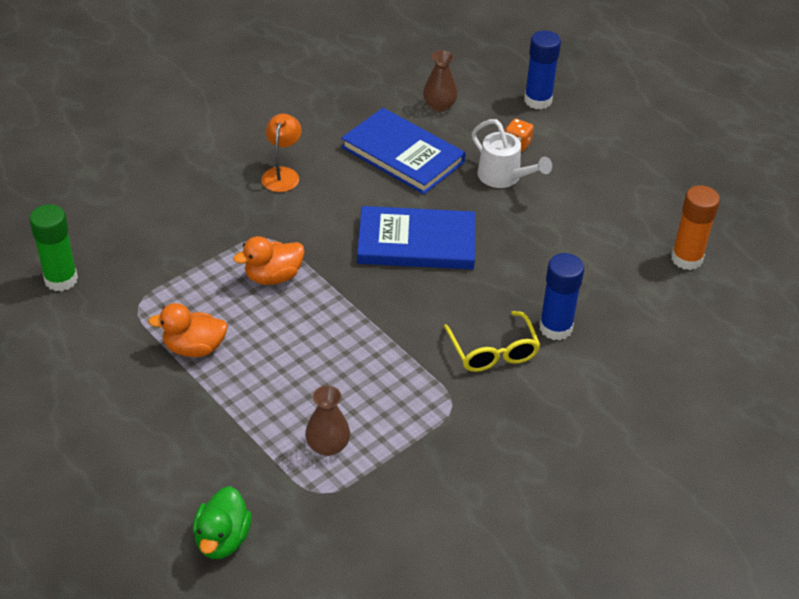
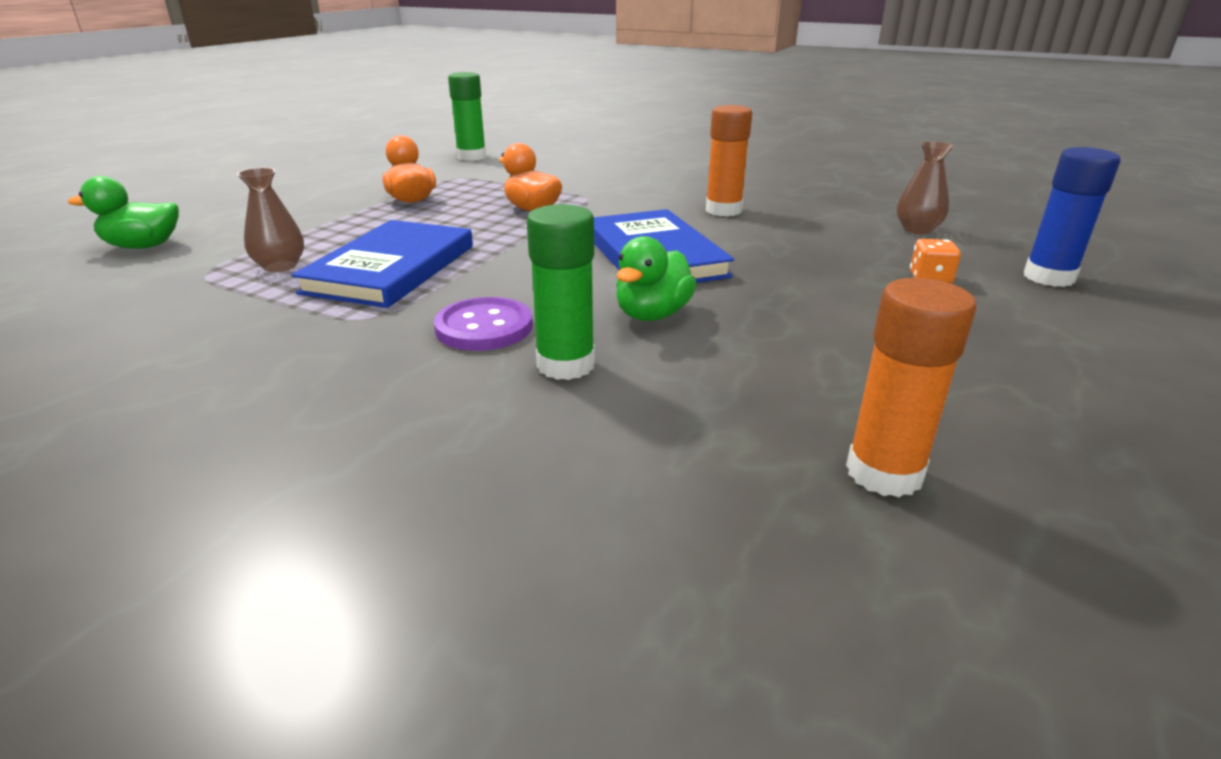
camera: 70 degrees right, 15 degrees down
orange lamp [261,114,302,192] -> none
blue book [341,108,466,194] -> blue book moved to [292,220,473,308]
yellow glasses [444,311,540,372] -> purple button [434,297,533,351]
white watering can [472,119,552,188] -> none
blue glue stick [539,253,584,340] -> green glue stick [527,204,595,380]
none -> green duck [616,236,696,321]
none -> orange glue stick [706,105,752,216]

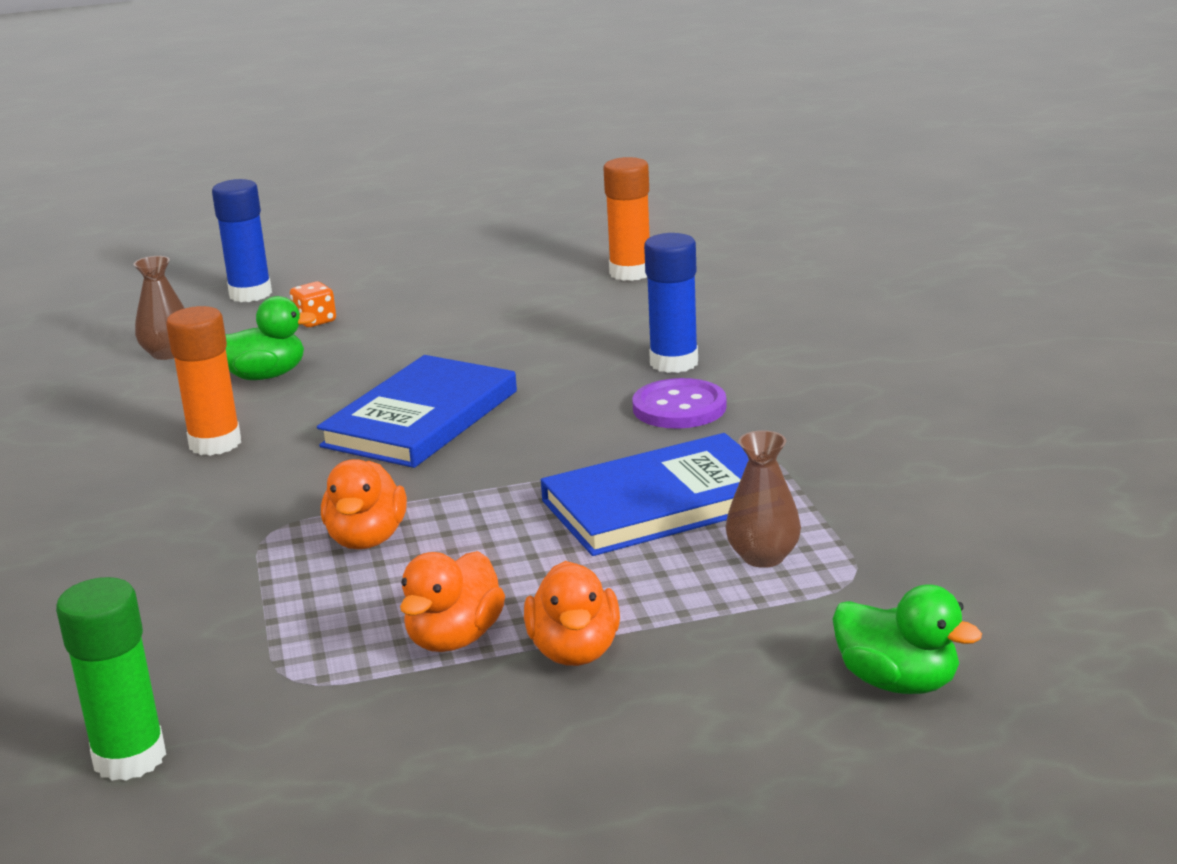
camera: 130 degrees left, 5 degrees down
green glue stick [527,204,595,380] -> blue glue stick [644,233,698,373]
green duck [616,236,696,321] -> green duck moved to [225,296,317,380]
none -> orange duck [524,561,620,666]

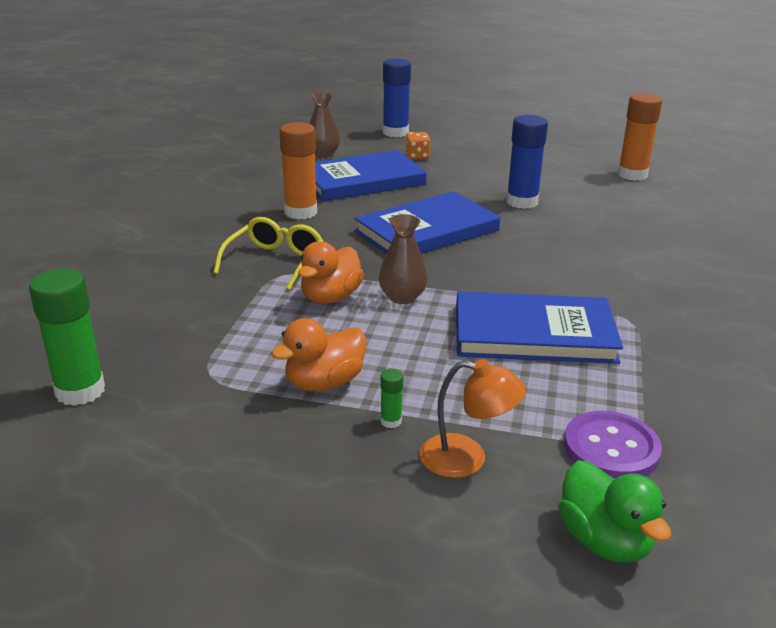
camera: 25 degrees right, 5 degrees up
green duck [225,296,317,380] -> blue book [315,150,427,201]
orange duck [524,561,620,666] -> green glue stick [380,369,403,428]
purple button [632,378,727,429] -> purple button moved to [564,411,662,479]
blue glue stick [644,233,698,373] -> blue glue stick moved to [506,115,548,209]
brown vase [725,430,801,568] -> brown vase moved to [379,214,428,304]
none -> yellow glasses [214,217,324,290]
none -> orange lamp [419,359,526,478]

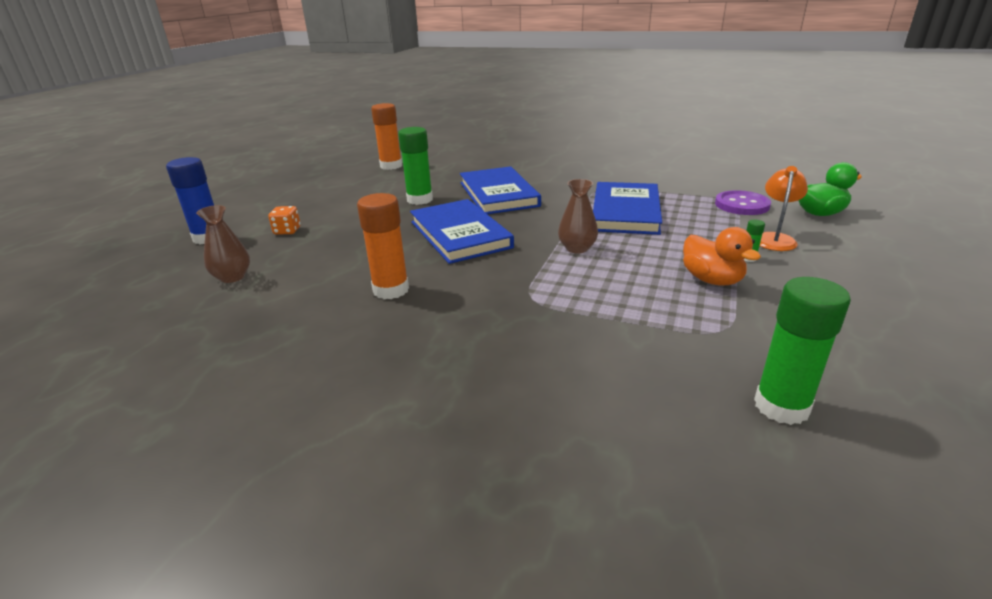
camera: 80 degrees left, 0 degrees up
yellow glasses [214,217,324,290] -> none
orange duck [298,241,364,304] -> none
blue book [315,150,427,201] -> blue book moved to [460,166,541,214]
blue glue stick [506,115,548,209] -> green glue stick [398,127,433,205]

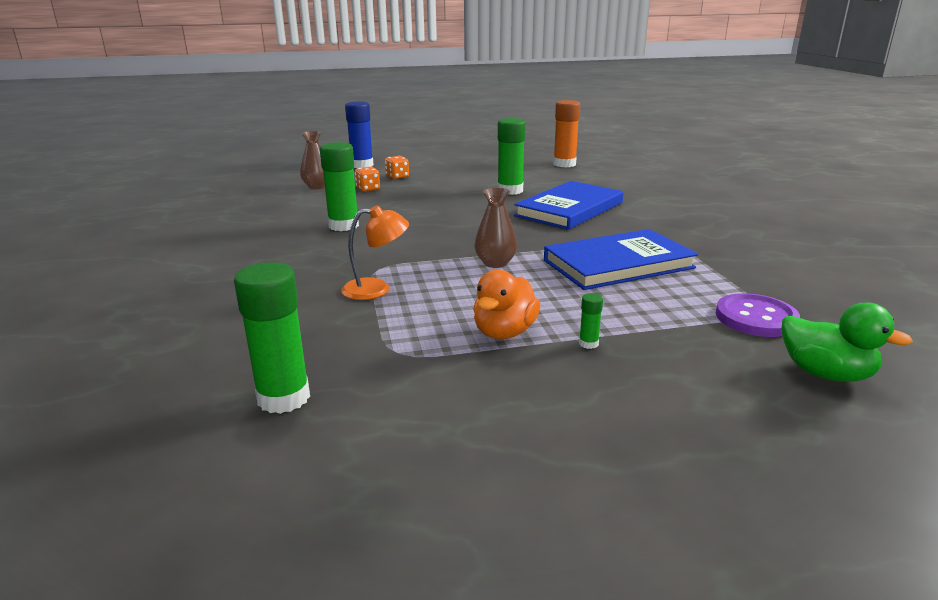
camera: 55 degrees right, 5 degrees down
orange glue stick [357,193,409,299] -> green glue stick [320,142,359,231]
blue book [410,199,514,264] -> none
orange lamp [760,166,808,251] -> orange lamp moved to [341,205,409,300]
none -> orange dice [355,167,380,192]

